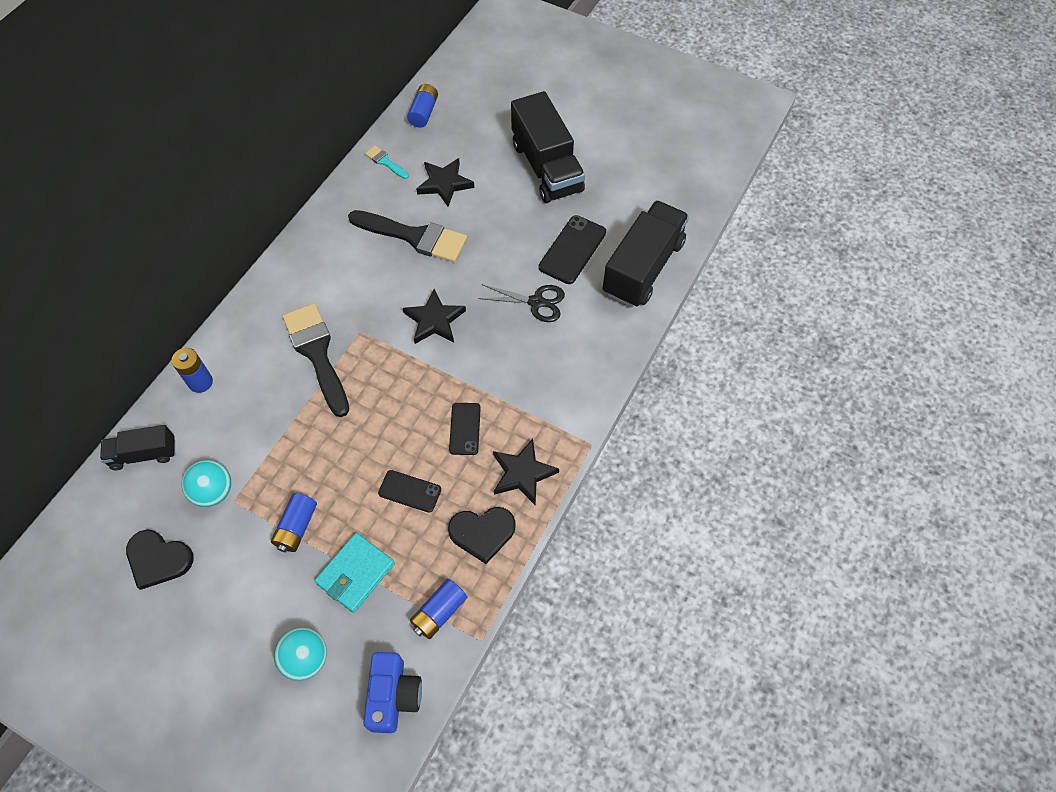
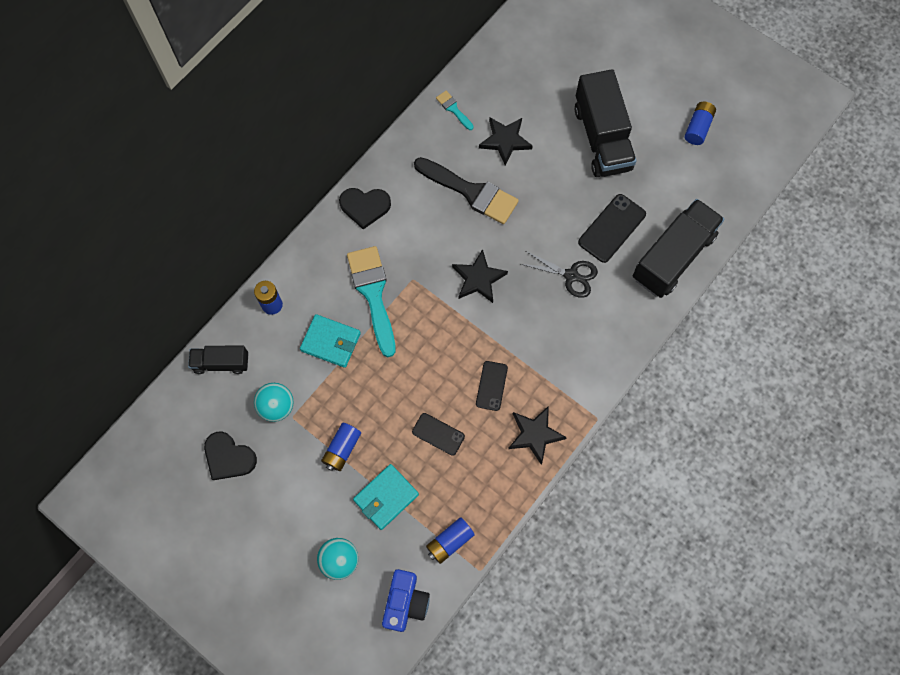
camera: 10 degrees right, 10 degrees up
black brush [282,303,349,417] -> turquoise brush [347,246,396,357]
blue battery [407,84,438,128] -> blue battery moved to [684,102,716,145]
black heart [448,507,516,564] -> black heart moved to [339,188,391,229]
none -> turquoise wallet [300,314,361,368]

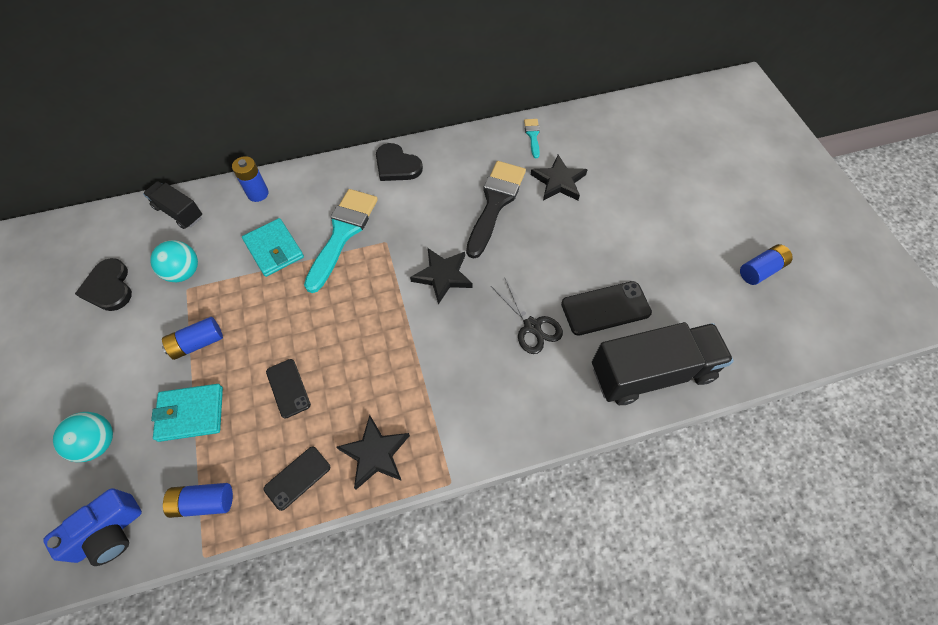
camera: 35 degrees right, 10 degrees down
black brush [414,157,519,224] -> black brush turned 135 degrees counterclockwise [466,161,526,258]
black phone [476,361,508,411] -> black phone moved to [264,447,330,511]
black truck [575,69,637,177] -> none

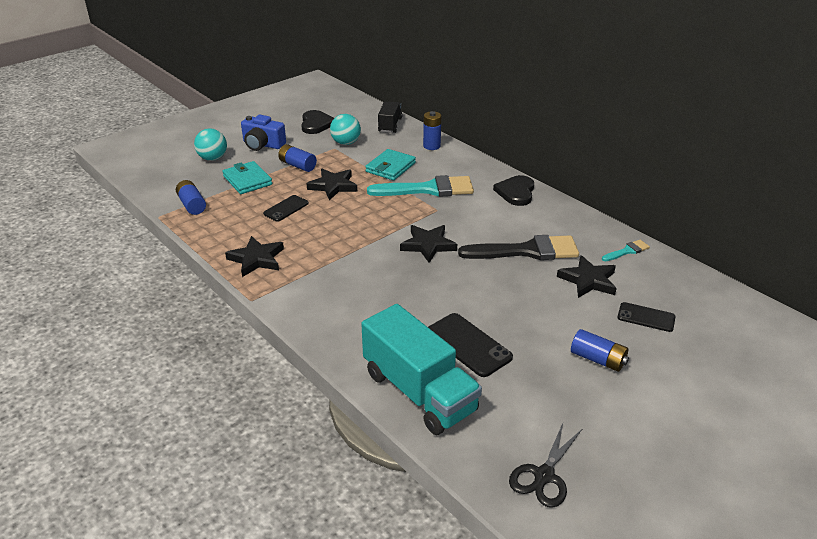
camera: 65 degrees right, 25 degrees down
blue camera [43,488,142,566] -> blue camera moved to [241,115,286,151]
black heart [75,258,132,311] -> black heart turned 135 degrees clockwise [301,110,334,134]
black phone [264,447,330,511] -> black phone moved to [617,302,676,332]
black scissors [491,279,563,354] -> black scissors moved to [509,423,583,508]
black truck [592,322,734,405] -> turquoise truck [361,304,482,435]
blue battery [740,244,793,285] -> blue battery moved to [571,329,629,372]
none -> black star [306,169,357,200]

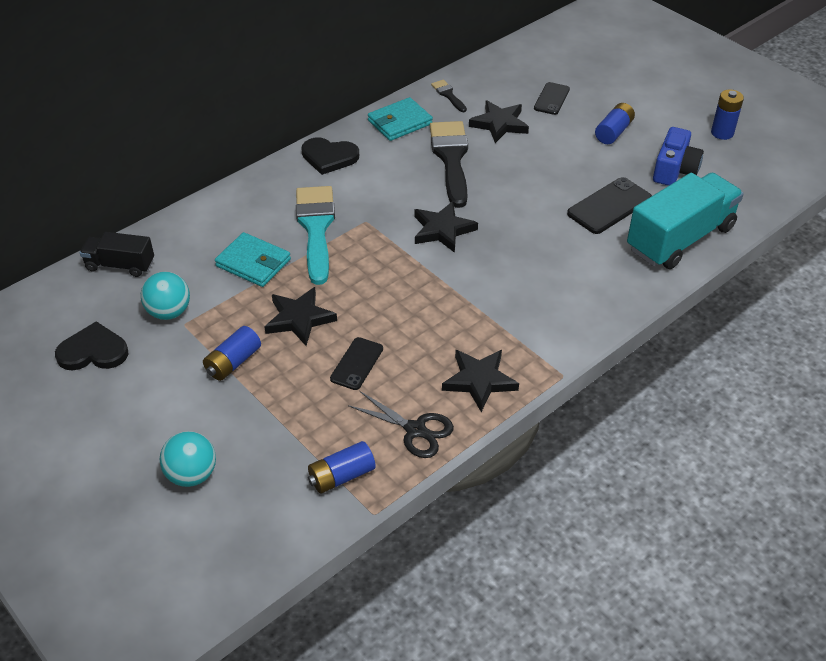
camera: 90 degrees left, 10 degrees up
turquoise wallet [223,161,272,194] -> turquoise wallet moved to [368,97,433,141]
blue camera [241,115,286,151] -> blue camera moved to [653,127,704,186]
black phone [263,195,309,222] -> black phone turned 75 degrees clockwise [330,337,383,390]
blue battery [423,111,441,150] -> blue battery moved to [711,89,744,140]
black scissors [509,423,583,508] -> black scissors moved to [348,391,454,458]
turquoise brush [602,240,650,261] -> black brush [431,80,467,112]

